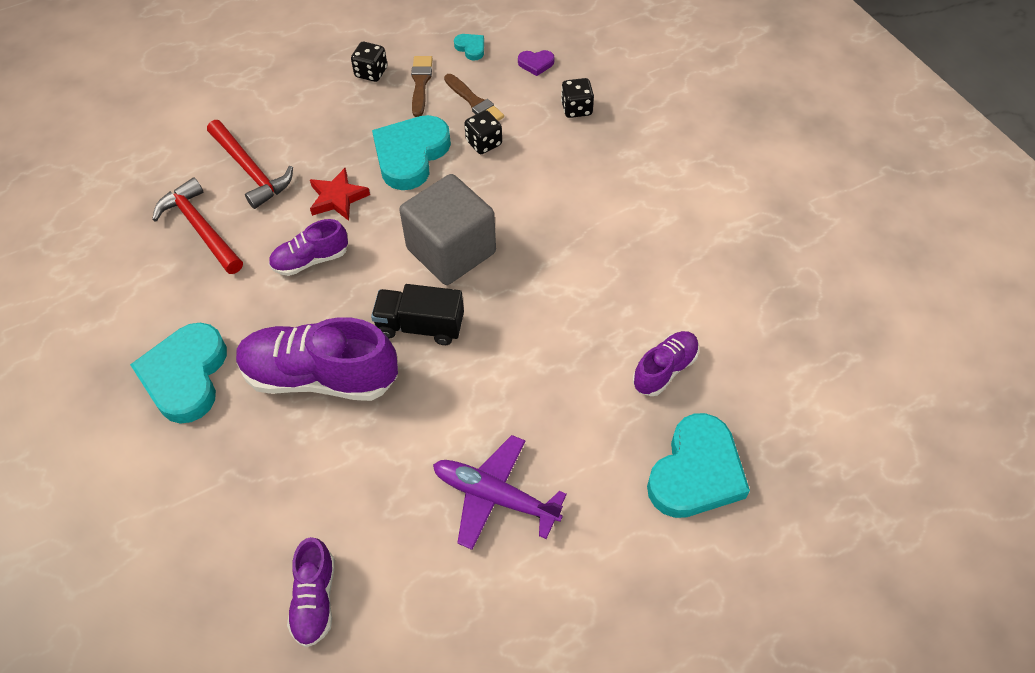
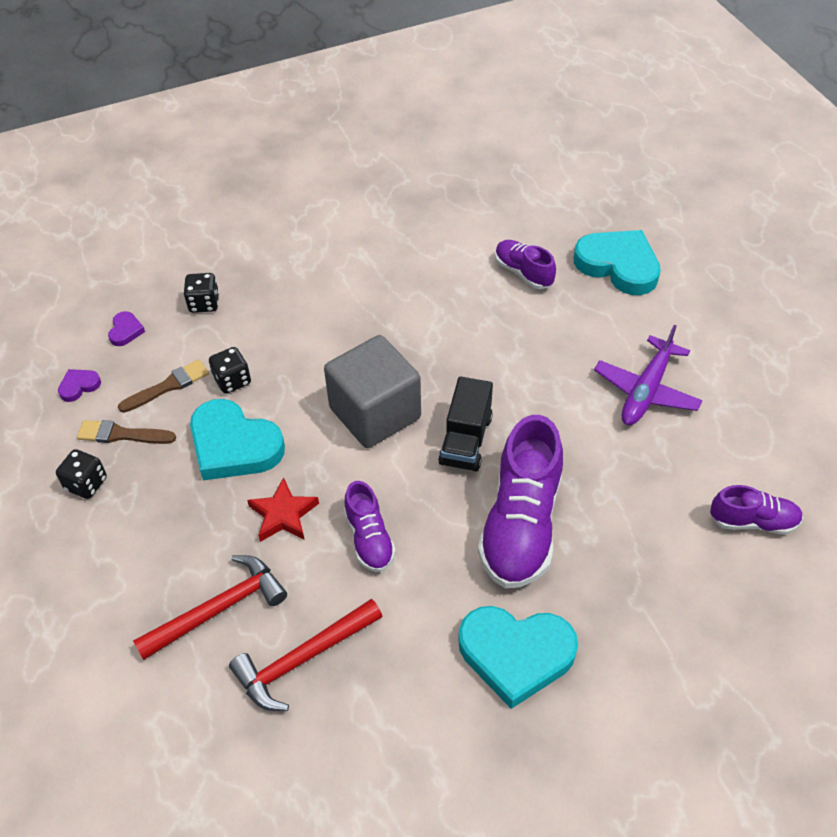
camera: 85 degrees left, 5 degrees down
turquoise heart [454,34,484,60] -> purple heart [58,369,101,402]

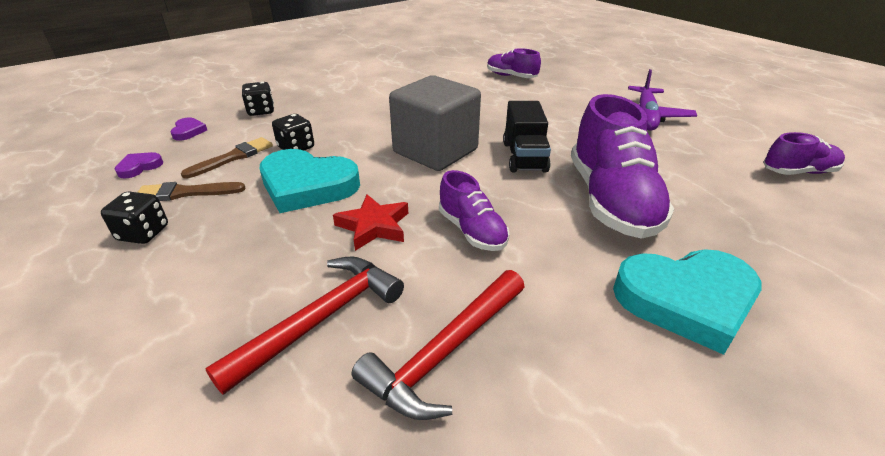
camera: 15 degrees left, 15 degrees down
turquoise heart [574,230,661,295] -> none

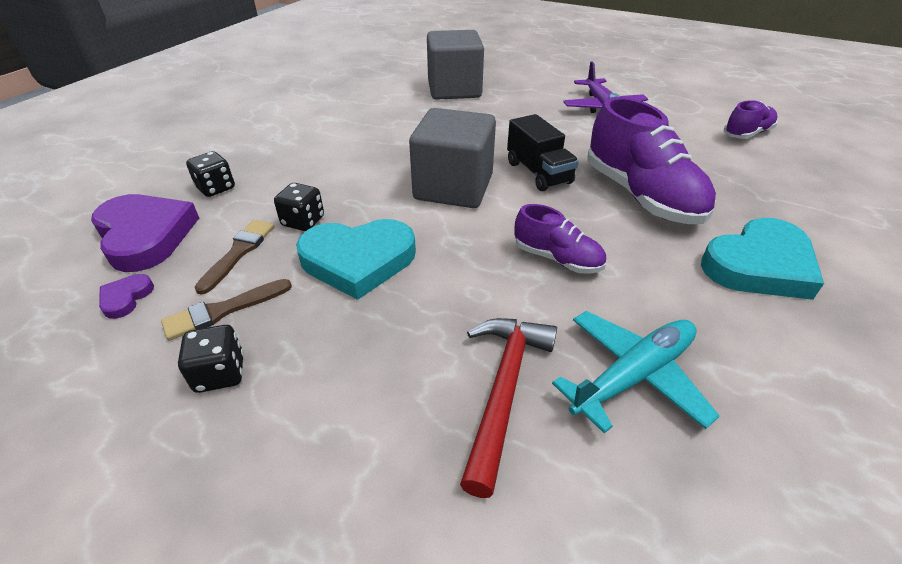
camera: 25 degrees left, 5 degrees up
purple heart [171,117,207,141] -> purple heart [91,194,199,272], size x2.29
red star [333,194,408,251] -> none
red hammer [352,270,525,420] -> turquoise plane [552,311,720,433]
purple shoe [487,48,541,78] -> grey cube [427,30,484,100]

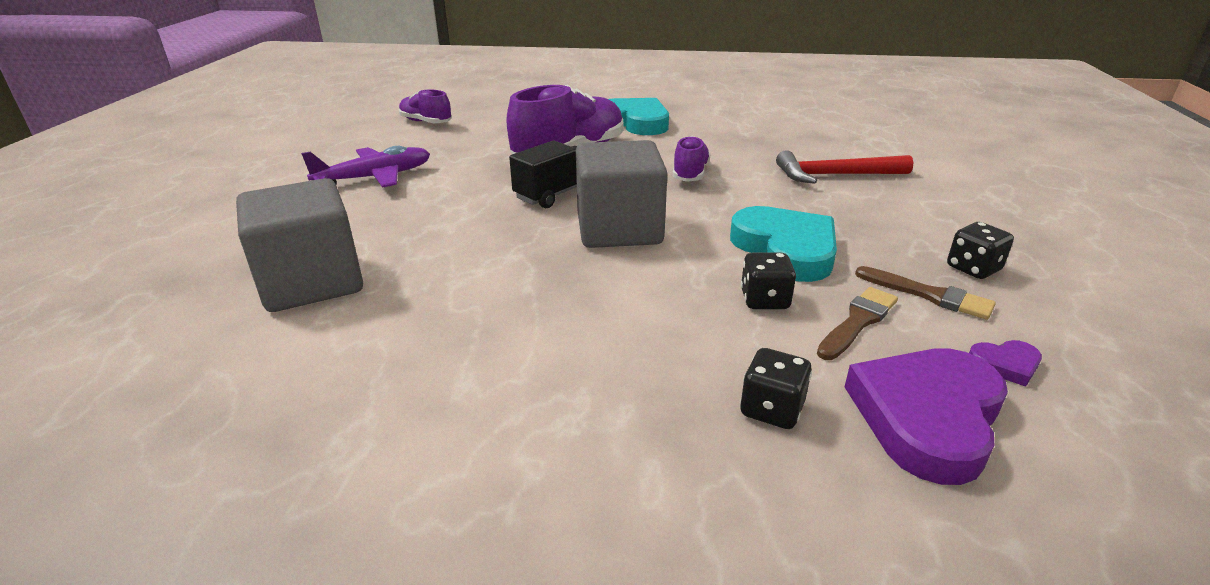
camera: 110 degrees left, 10 degrees down
brown brush [195,220,275,295] -> brown brush turned 135 degrees clockwise [817,287,898,360]
turquoise plane [552,311,720,433] -> none

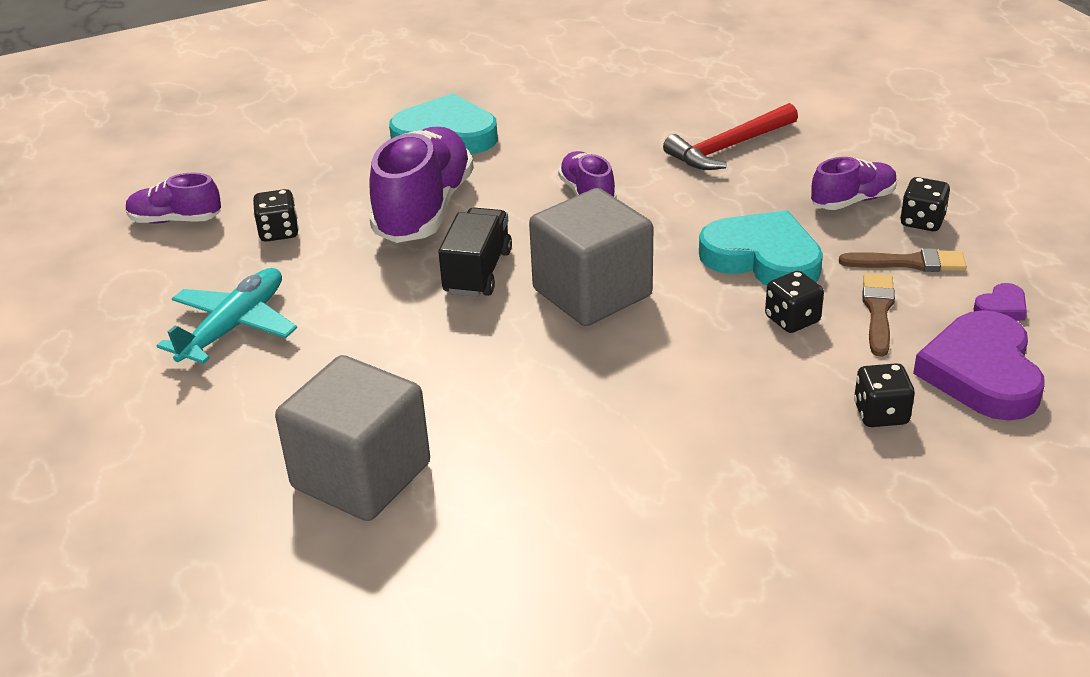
camera: 30 degrees left, 5 degrees up
purple plane [301,146,430,188] -> turquoise plane [157,268,297,364]
none -> black dice [253,189,299,242]
none -> purple shoe [811,157,897,210]

